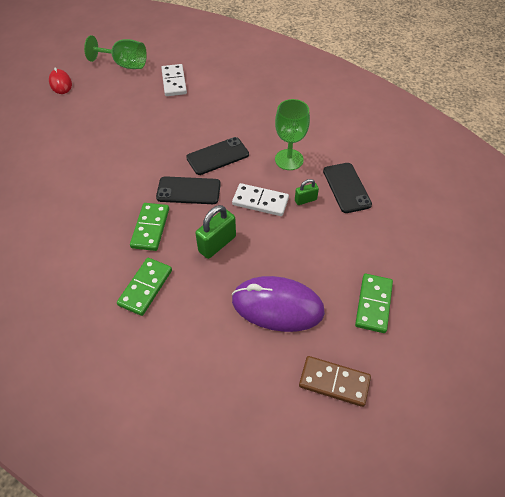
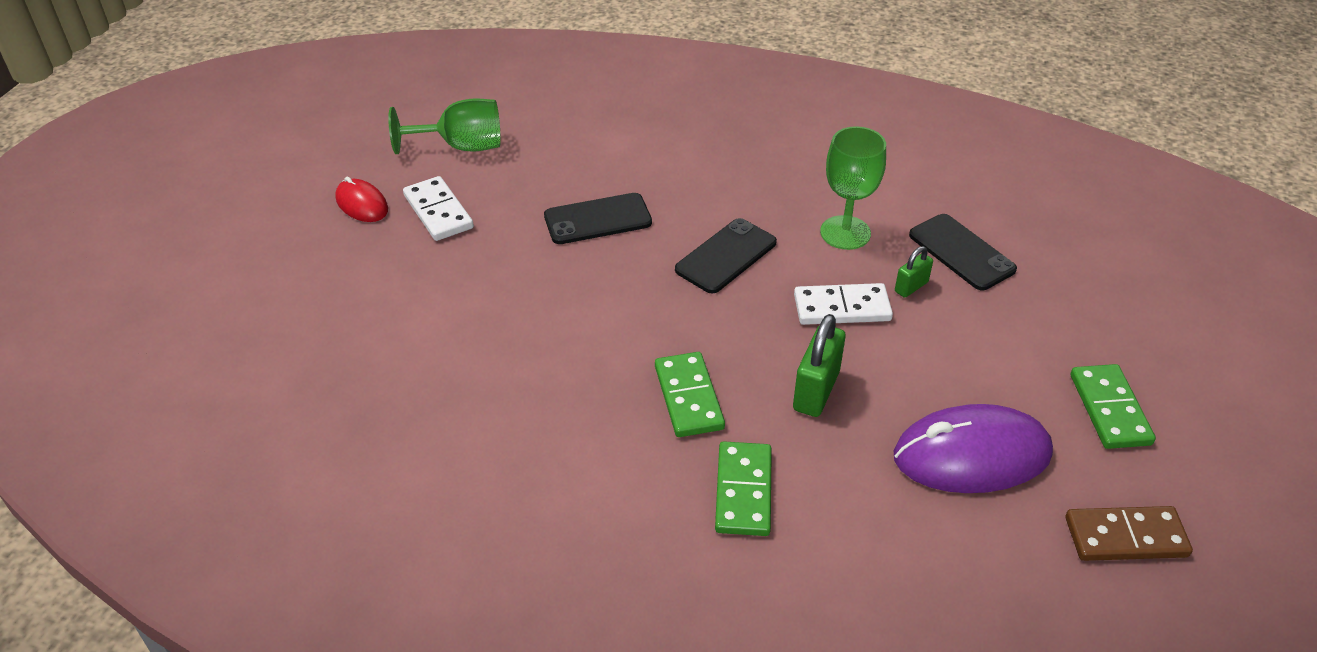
camera: 20 degrees left, 10 degrees down
black phone [156,176,221,204] -> black phone moved to [544,193,652,244]
white domino [161,64,187,96] -> white domino moved to [403,176,474,241]

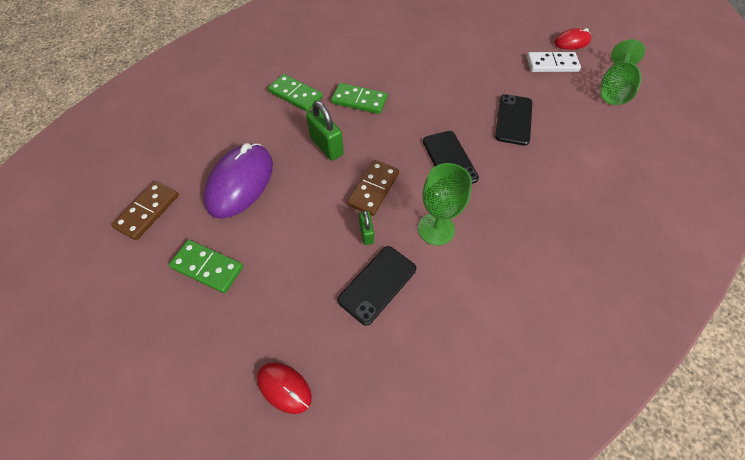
camera: 120 degrees right, 15 degrees up
white domino [794,283,893,325] -> brown domino [347,160,399,216]
black phone [909,214,1017,290] -> black phone turned 45 degrees counterclockwise [337,246,416,326]
none -> red mouse [257,362,312,414]

